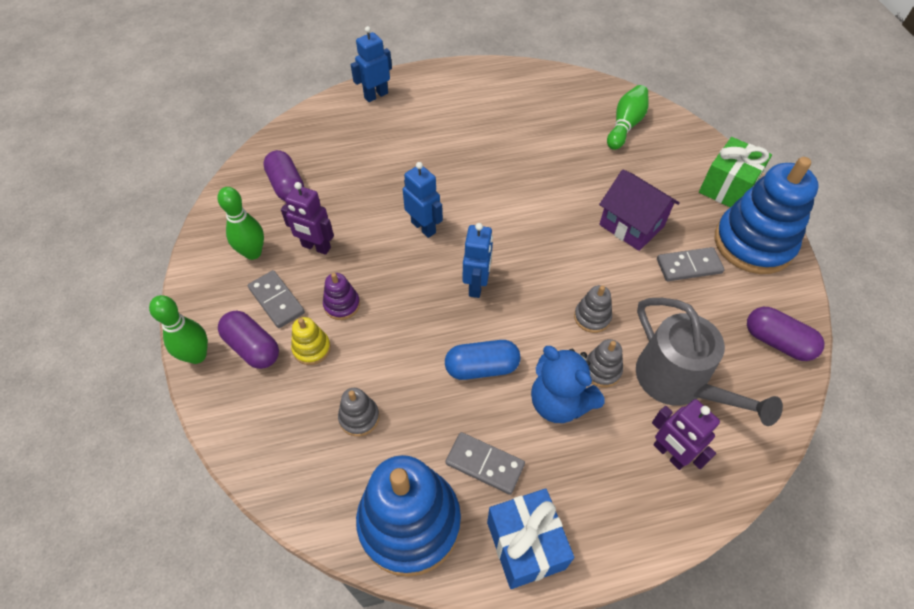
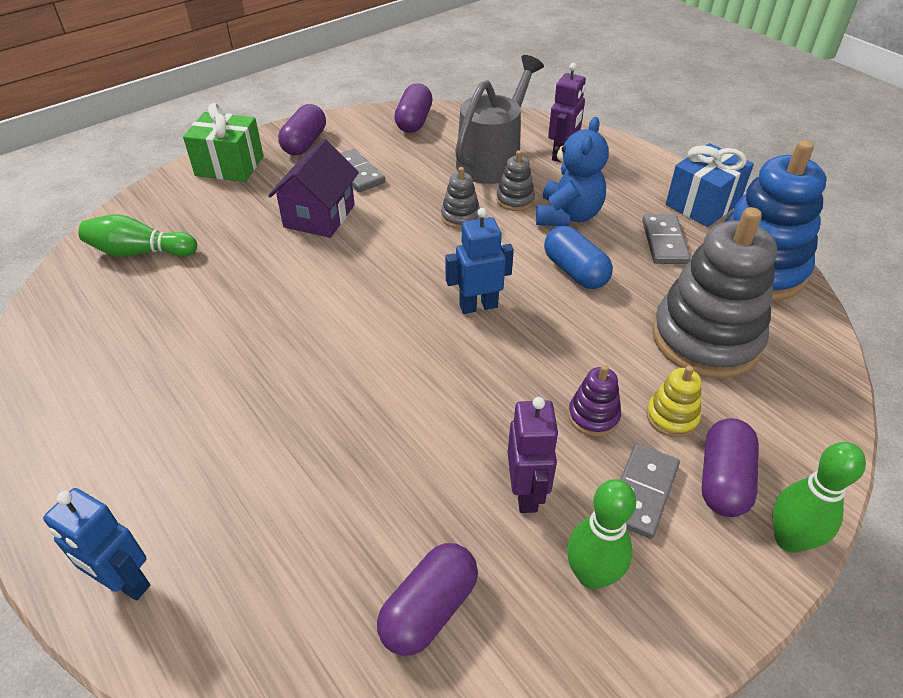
camera: 115 degrees left, 10 degrees down
grey stacking toy [338,388,380,436] -> grey stacking toy [652,207,777,378], size x2.30
blue robot [403,162,443,238] -> none
blue stacking toy [715,157,819,274] -> purple capsule [278,104,326,155]

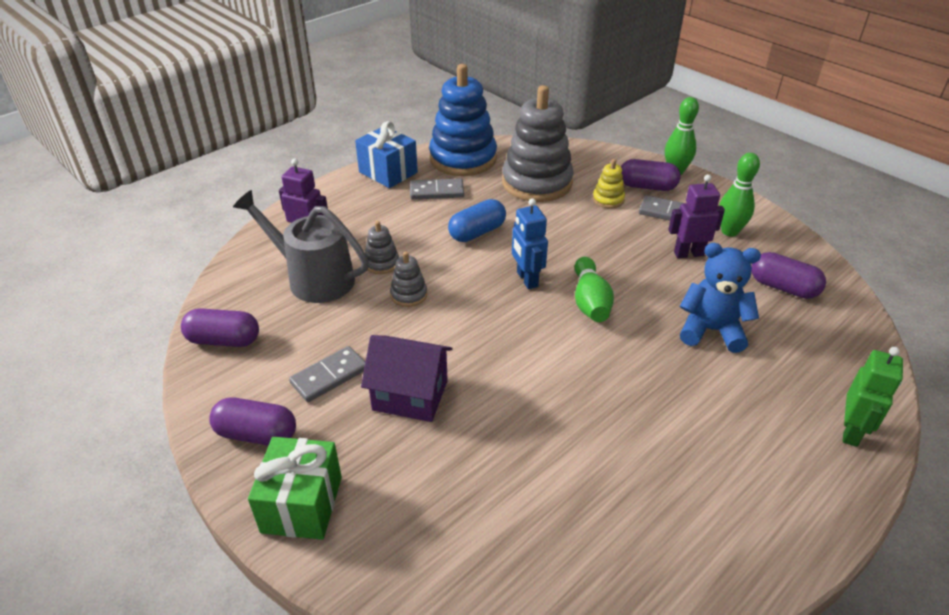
camera: 95 degrees left, 5 degrees down
blue robot [43,488,150,601] -> green robot [843,347,903,447]
green bowling pin [79,214,197,257] -> green bowling pin moved to [574,257,614,322]
blue teddy bear [536,117,608,226] -> blue teddy bear moved to [680,243,761,353]
purple stacking toy [568,365,621,437] -> none

